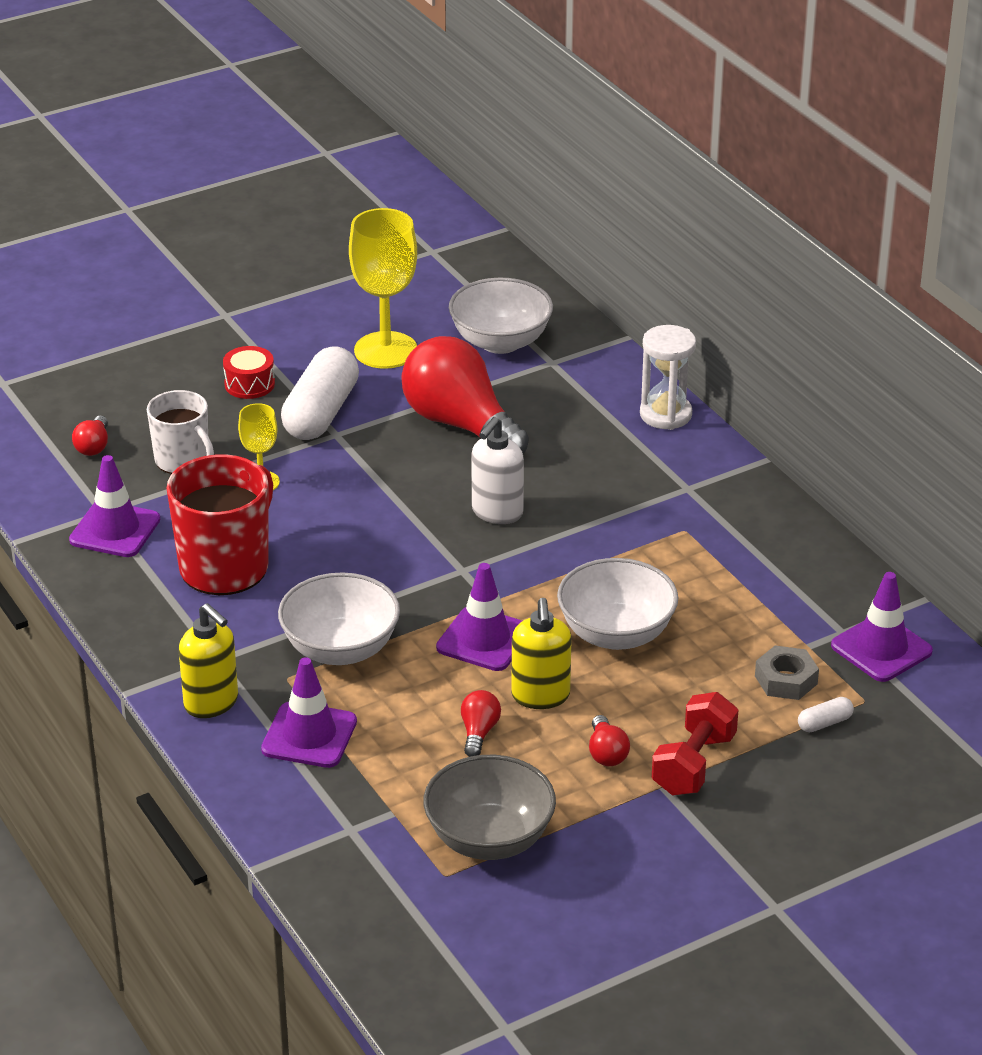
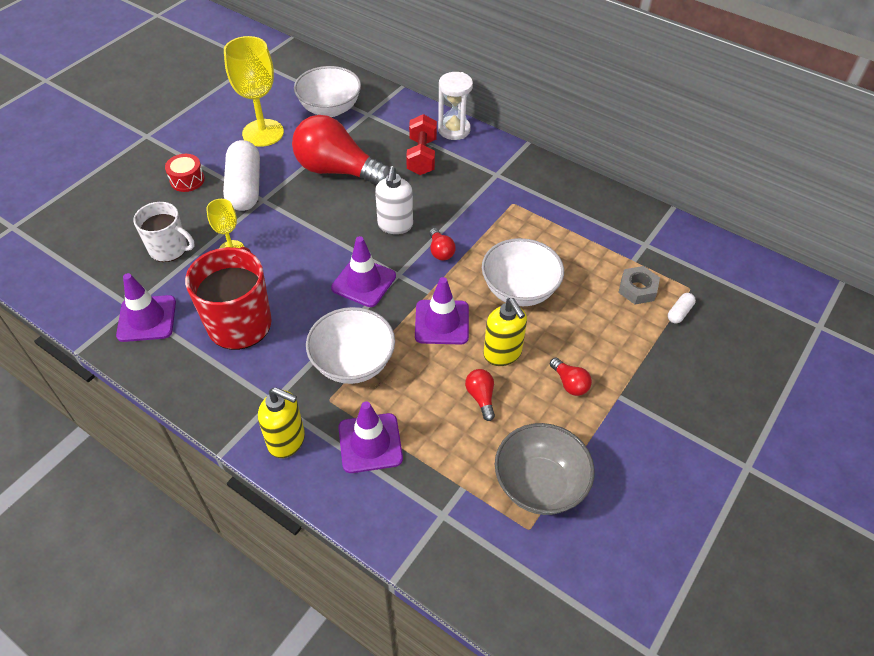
camera: 25 degrees left, 15 degrees up
red light bulb [72,416,108,456] -> red light bulb moved to [429,228,456,260]
red dumbbell [652,692,738,795] -> red dumbbell moved to [406,114,437,175]
purple traffic cone [831,572,933,682] -> purple traffic cone moved to [331,236,396,307]

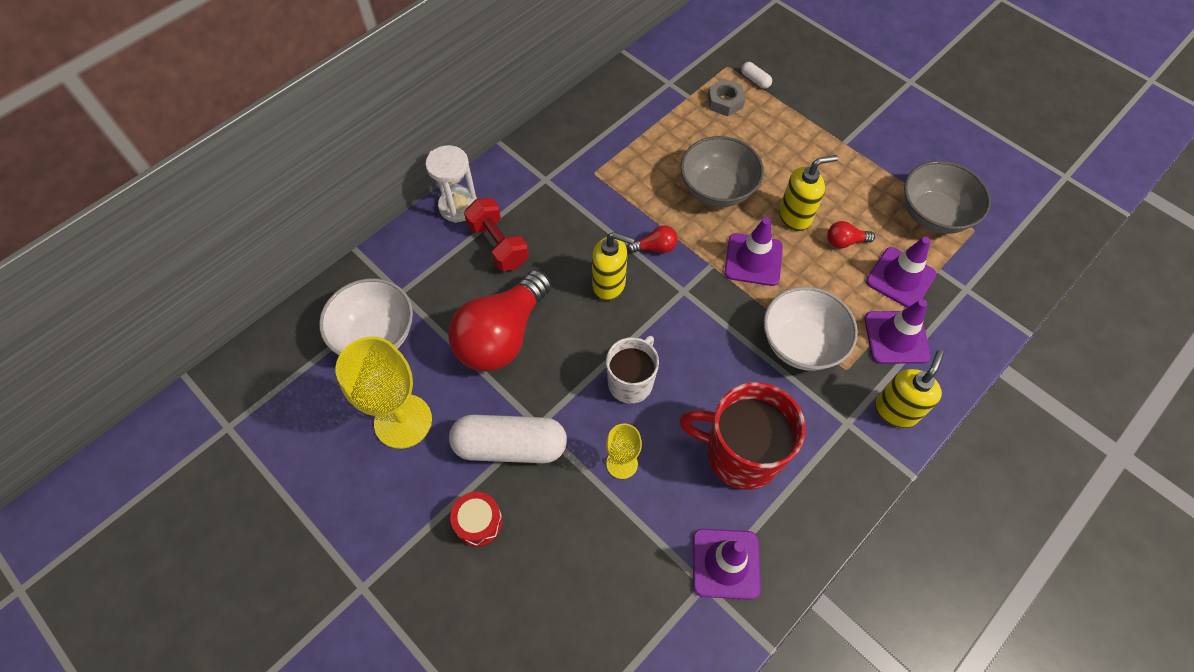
camera: 80 degrees left, 10 degrees up
white mug [133,202,195,262] -> white mug moved to [606,336,659,404]
purple traffic cone [331,236,396,307] -> purple traffic cone moved to [866,237,936,308]
white soap dispenser [375,166,413,234] -> yellow soap dispenser [592,232,635,301]
red dumbbell [406,114,437,175] -> red dumbbell turned 45 degrees clockwise [464,198,529,271]
white bowl [482,238,564,306] -> grey bowl [681,136,764,207]
red light bulb [550,358,592,396] -> none

